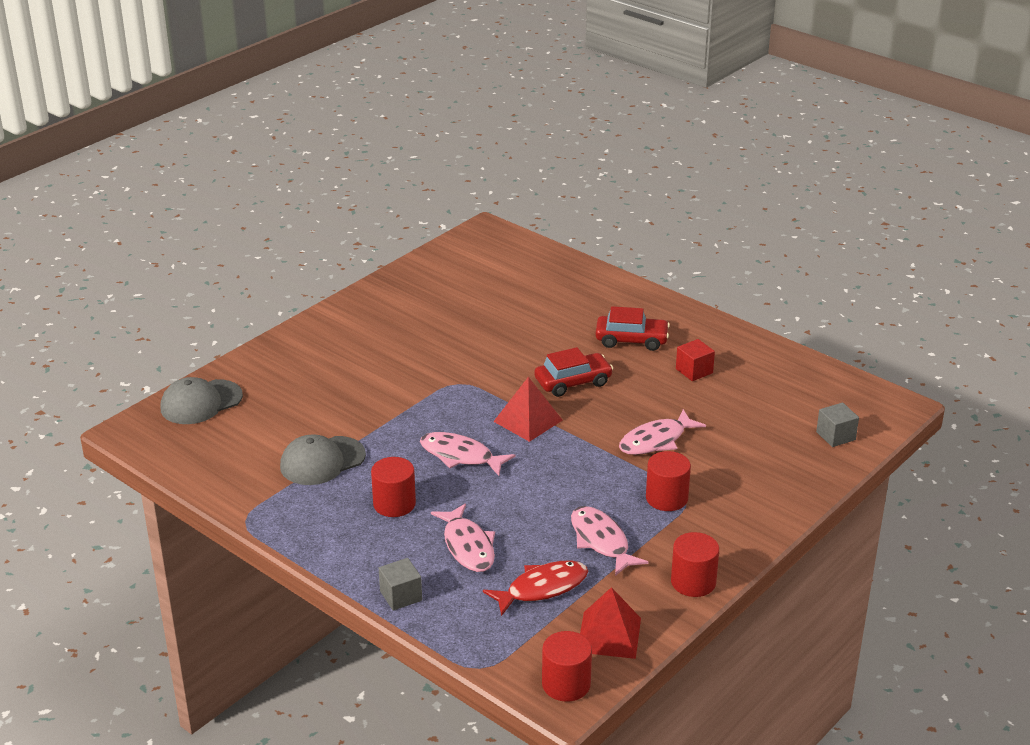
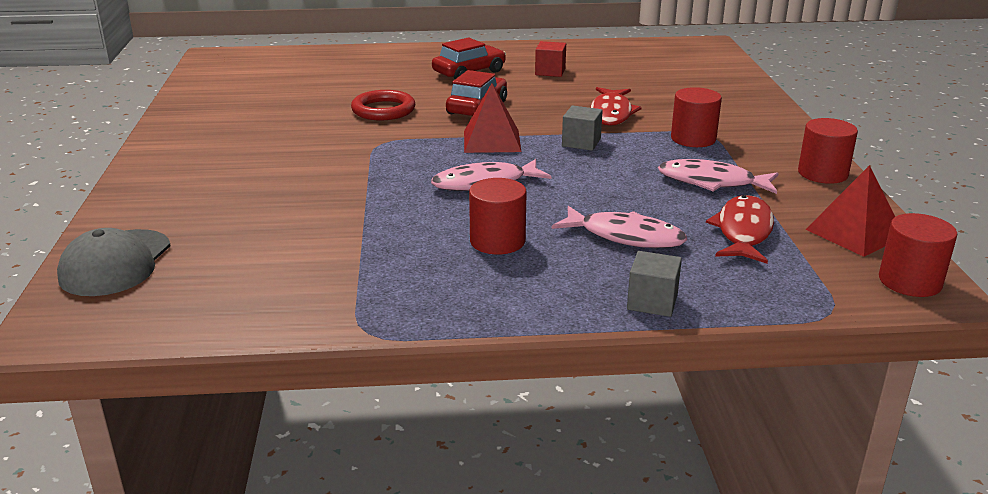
camera: 45 degrees left, 5 degrees down
grey cap [280,434,366,485] -> none
pink fish [619,409,706,455] -> red fish [590,87,642,126]
grey cube [816,403,859,447] -> grey cube moved to [562,105,603,151]
none -> red ring [351,90,415,120]

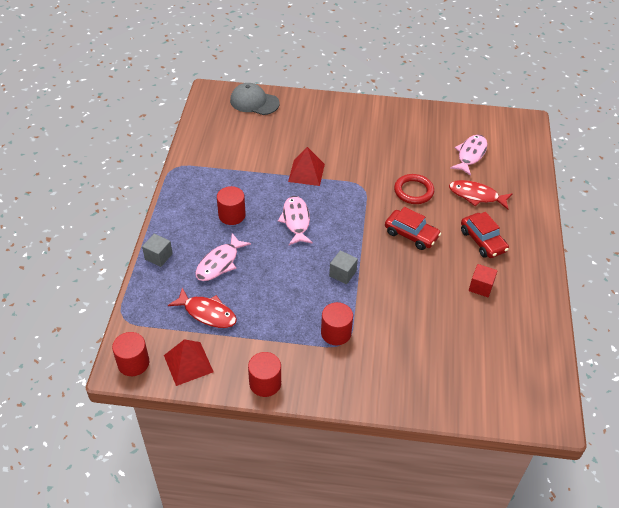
camera: 100 degrees right, 20 degrees up
red pyramid [464,83,521,153] -> red pyramid moved to [288,147,325,186]
red fish [590,87,642,126] -> red fish moved to [449,180,513,209]
pink fish [658,159,779,194] -> pink fish moved to [450,135,488,176]

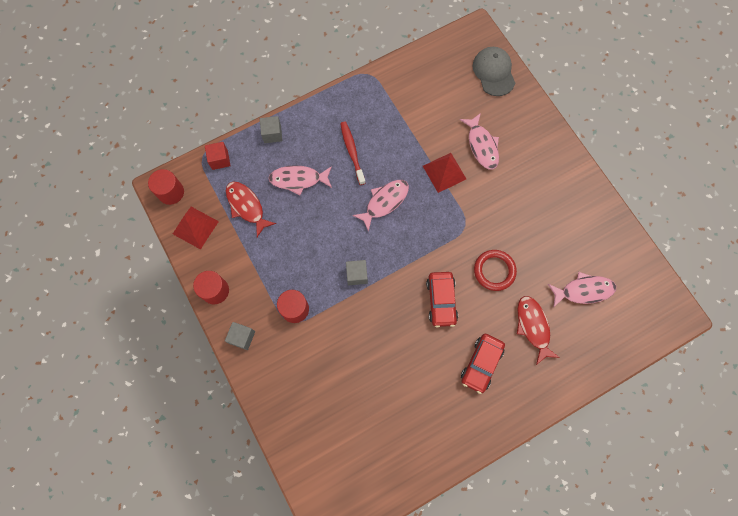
camera: 55 degrees right, 25 degrees up
red fish [168,288,237,328] -> red fish turned 150 degrees clockwise [226,182,276,237]
red cylinder [217,186,246,225] -> red toothbrush [340,121,366,185]
red cube [469,264,498,297] -> red cube moved to [205,142,231,170]
none -> grey cube [225,322,255,350]
none -> pink fish [460,113,499,170]

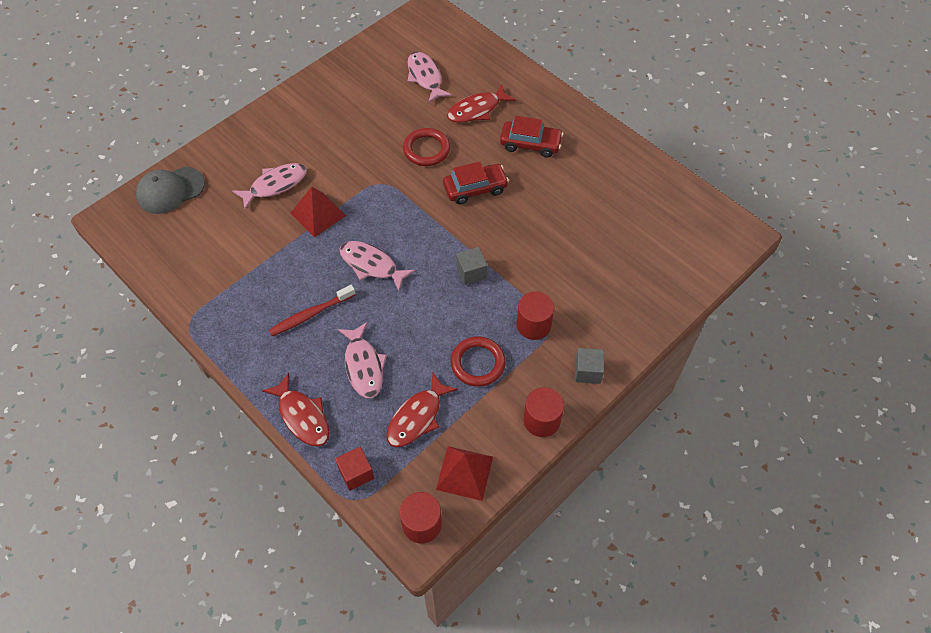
camera: 105 degrees left, 15 degrees down
grey cube [260,116,282,143] -> red fish [262,373,330,447]
none -> red ring [451,337,506,387]

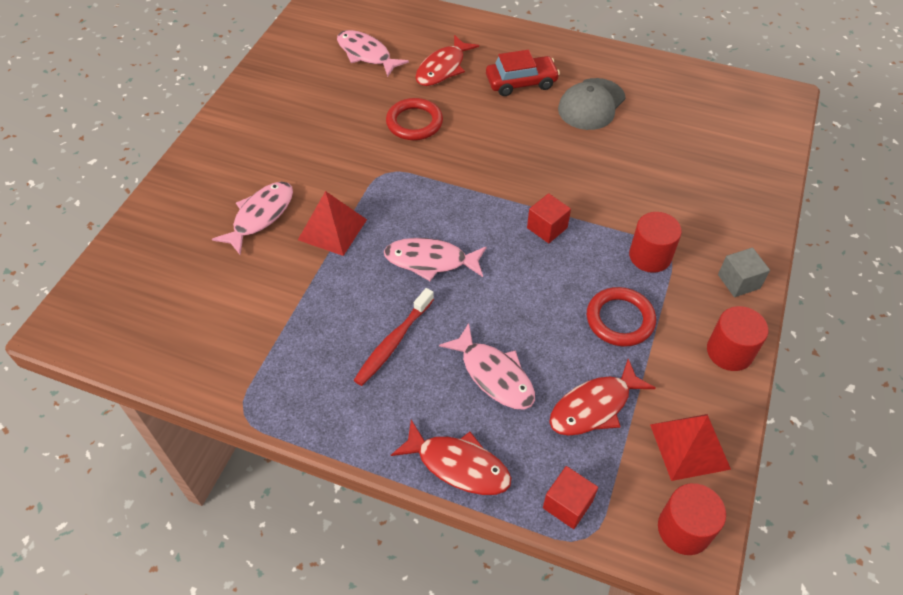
camera: 25 degrees left, 5 degrees down
grey cap [136,167,205,214] -> grey cap moved to [558,78,625,130]
red fish [386,373,458,447] -> red fish turned 45 degrees clockwise [549,359,655,436]
red car [443,162,509,205] -> none
grey cube [456,247,487,285] -> red cube [527,193,571,243]

